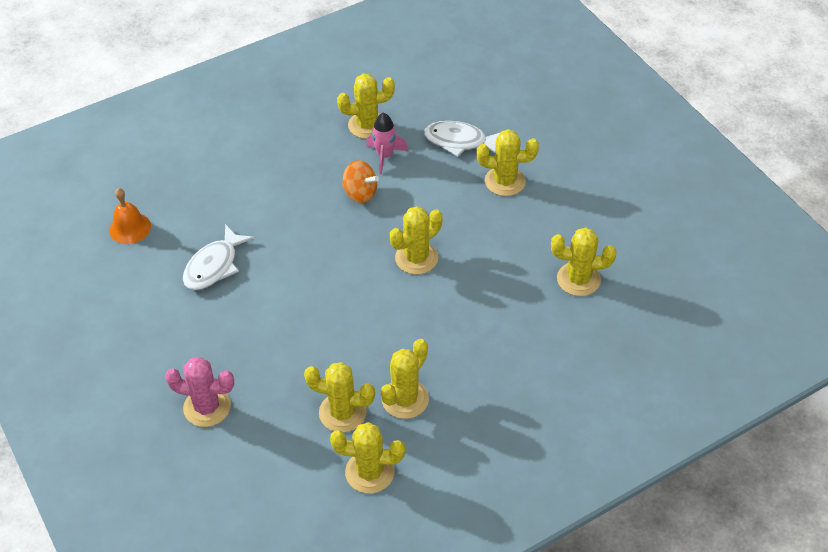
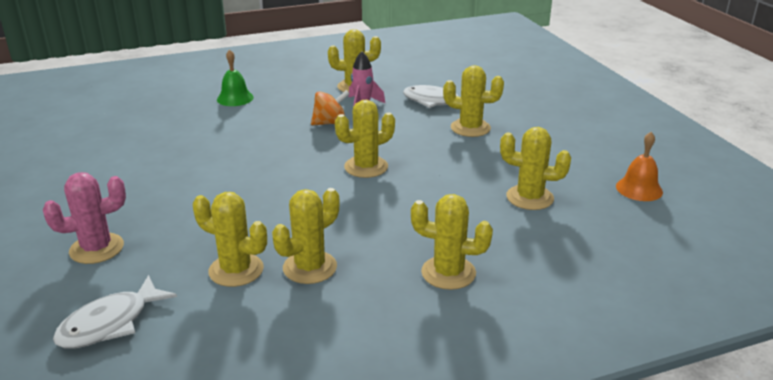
camera: 10 degrees right, 20 degrees down
orange bell [109,188,151,244] -> orange bell moved to [616,132,663,201]
pink cactus [165,357,234,427] -> pink cactus turned 45 degrees counterclockwise [43,172,126,264]
white fish [183,224,255,290] -> white fish moved to [53,275,177,349]
yellow cactus [330,422,405,494] -> yellow cactus moved to [411,194,493,290]
orange spinning top [342,160,379,203] -> orange spinning top turned 60 degrees counterclockwise [311,90,350,125]
none -> green bell [217,49,254,106]

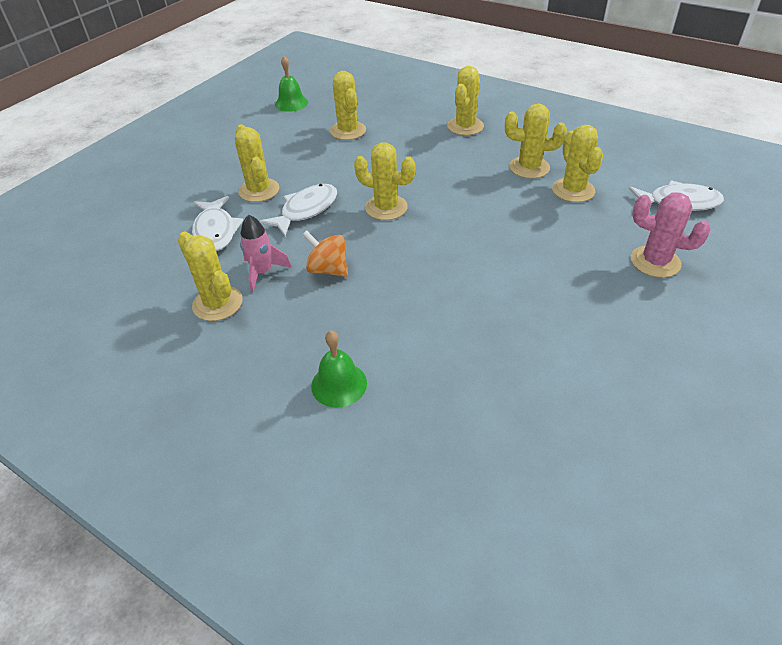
camera: 125 degrees left, 15 degrees up
yellow cactus [411,194,493,290] -> yellow cactus turned 45 degrees clockwise [447,66,484,135]
orange bell [616,132,663,201] -> green bell [275,56,308,112]
none -> white fish [259,184,337,236]

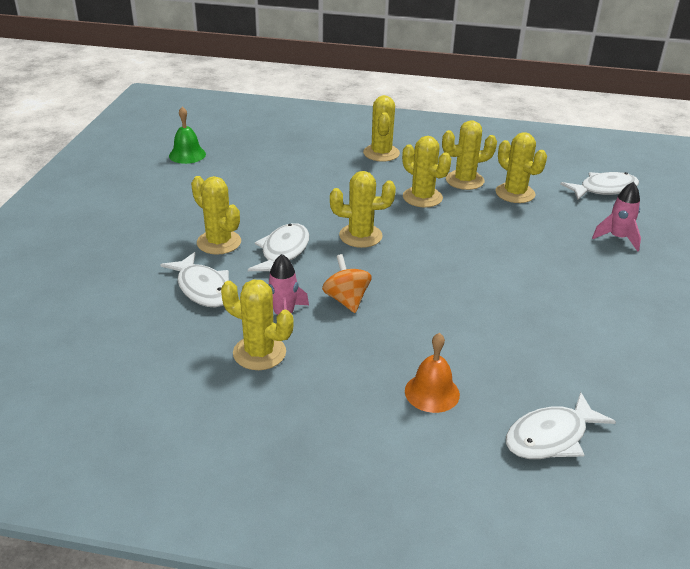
camera: 25 degrees left, 10 degrees down
orange spinning top [302,230,348,277] -> orange spinning top turned 60 degrees clockwise [322,254,372,313]
green bell [311,331,367,408] -> orange bell [405,333,460,413]
yellow cactus [330,71,366,140] -> yellow cactus moved to [402,136,451,207]
pink cactus [631,193,711,278] -> pink rocket [592,182,641,252]
none -> white fish [506,392,616,459]

